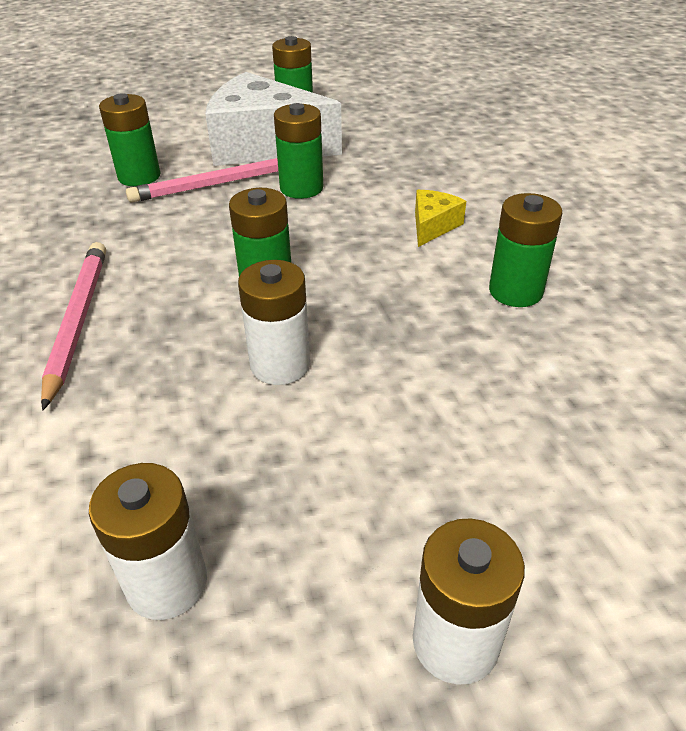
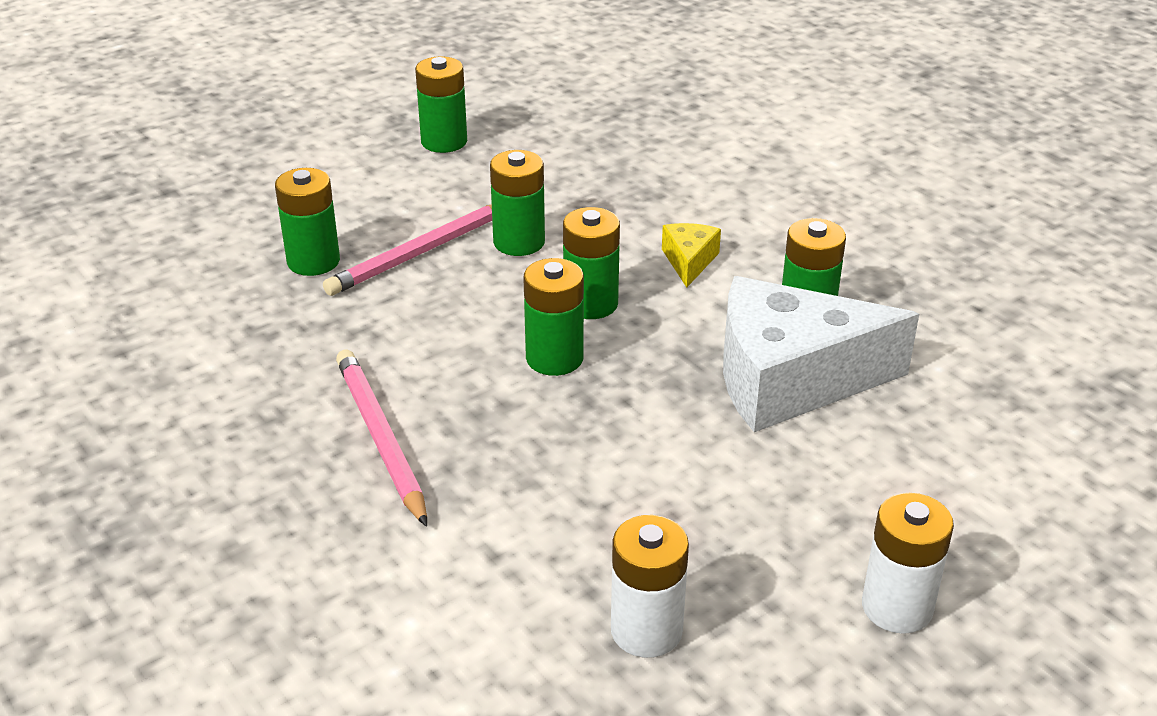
camera: 20 degrees left, 5 degrees down
white cheese [205,72,342,166] -> white cheese moved to [723,276,919,432]
white battery [238,260,310,385] -> none
none -> green battery [563,207,620,319]

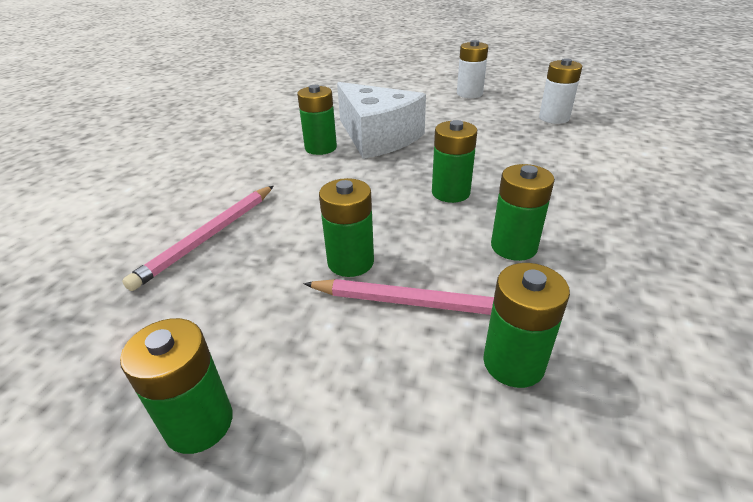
camera: 125 degrees left, 0 degrees up
pink pencil [336,350,427,527] -> pink pencil moved to [122,186,273,291]
green battery [563,207,620,319] -> green battery moved to [491,164,555,261]
yellow cheese [662,223,721,287] -> none

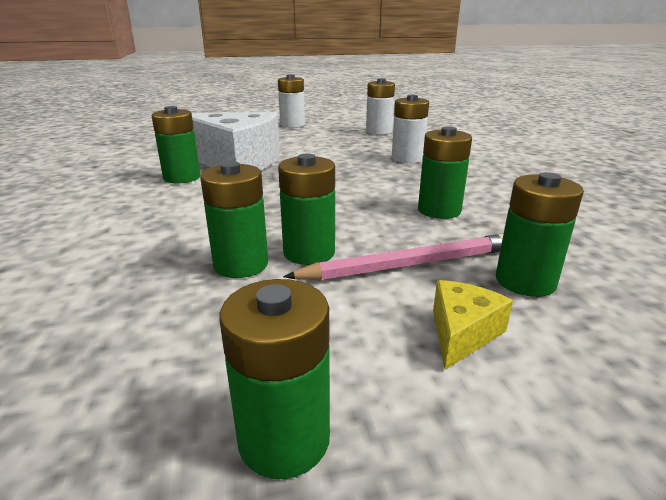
camera: 30 degrees left, 10 degrees down
pink pencil [122,186,273,291] -> none
green battery [432,120,477,203] -> green battery moved to [200,161,268,278]
none -> white battery [392,95,429,163]
none -> yellow cheese [433,280,513,370]

